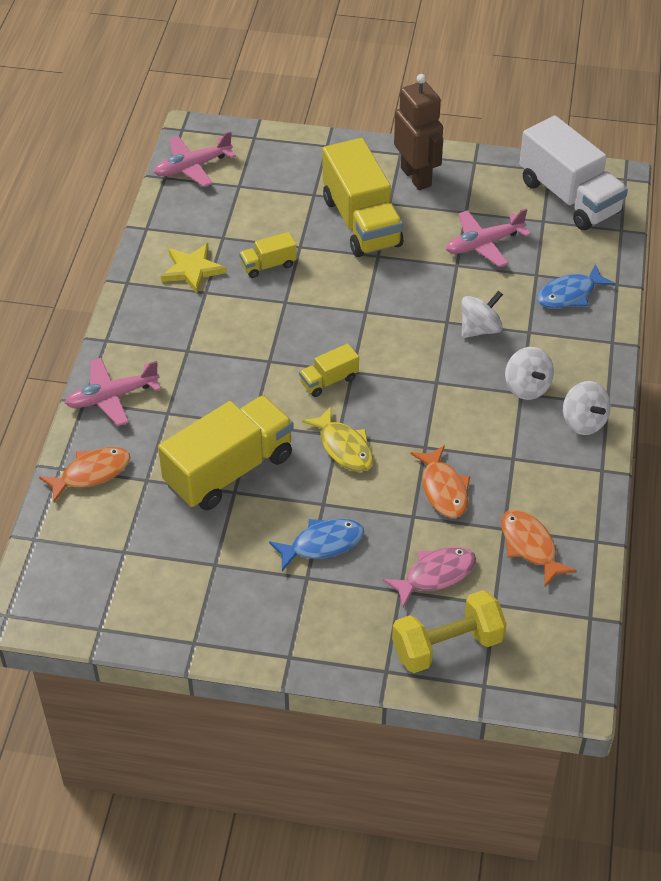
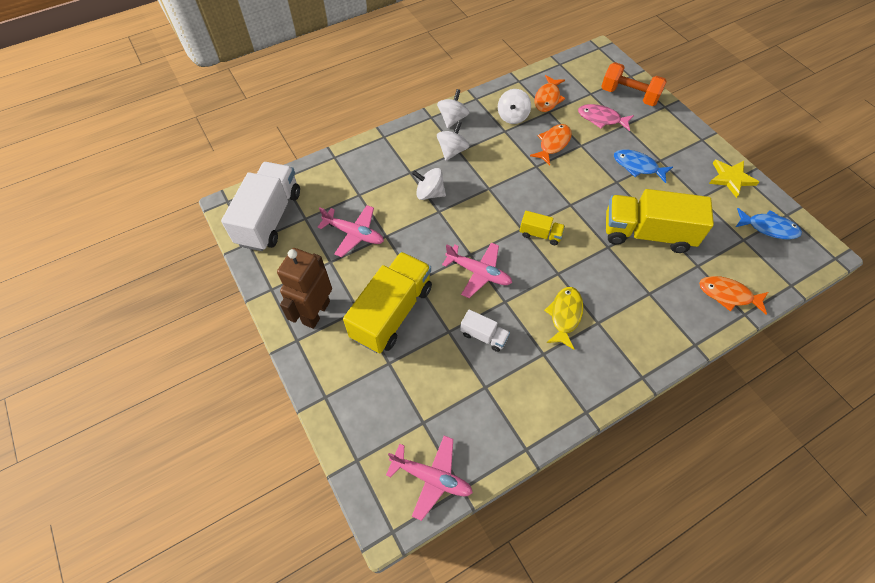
camera: 130 degrees left, 10 degrees up
pink plane [65,358,161,426] -> pink plane moved to [442,242,512,298]
yellow star [161,243,226,293] -> yellow star moved to [709,160,759,198]
yellow truck [239,232,297,278] -> white truck [460,309,510,352]
yellow fish [302,406,373,472] -> yellow fish moved to [544,287,583,350]
yellow dumbbell [392,590,507,673] -> orange dumbbell [601,62,667,106]
blue fish [537,264,616,308] -> blue fish moved to [736,208,802,239]
none -> white spinning top [498,89,531,124]

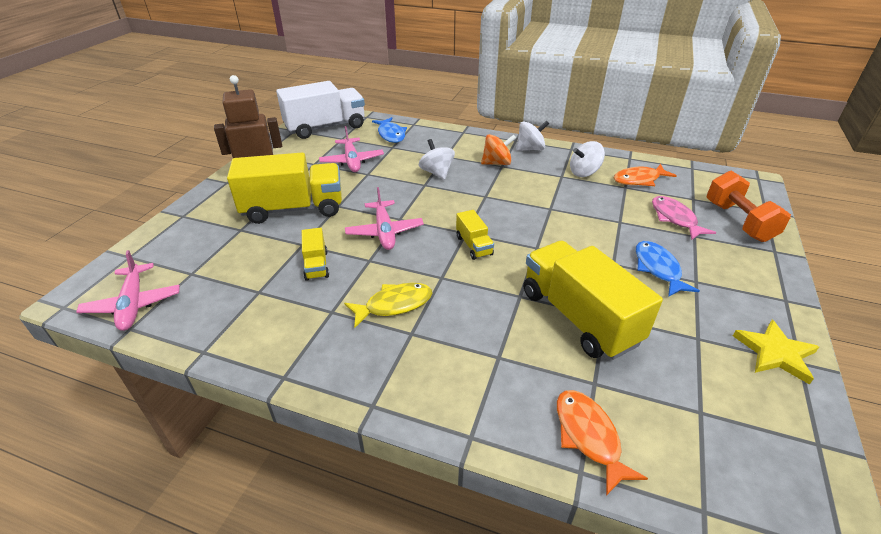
camera: 50 degrees right, 20 degrees down
white spinning top [437,121,469,161] -> orange spinning top [481,134,516,165]
white truck [460,309,510,352] -> yellow truck [302,228,329,281]
orange fish [530,124,572,165] -> none
blue fish [736,208,802,239] -> blue fish moved to [372,117,407,143]

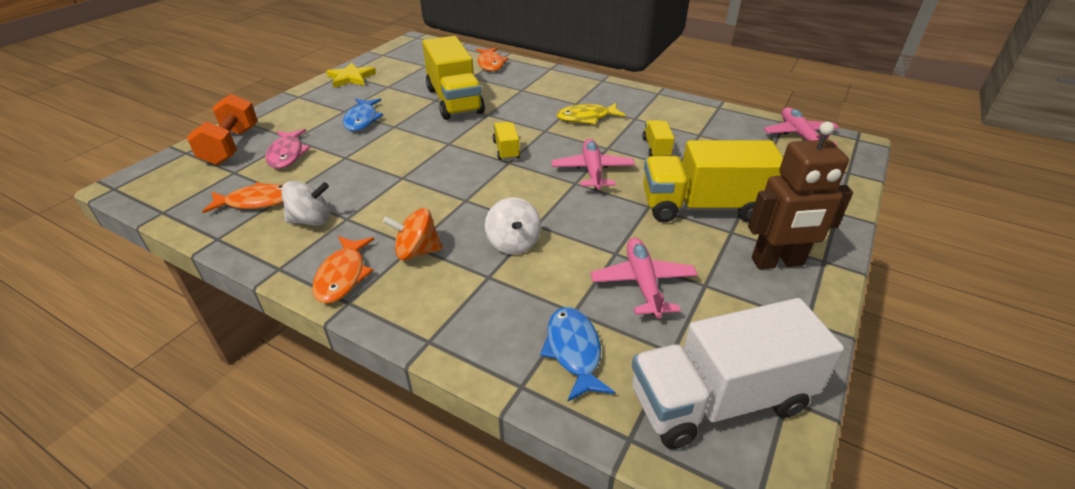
camera: 170 degrees left, 0 degrees up
white spinning top [516,121,549,151] -> orange fish [312,236,375,304]

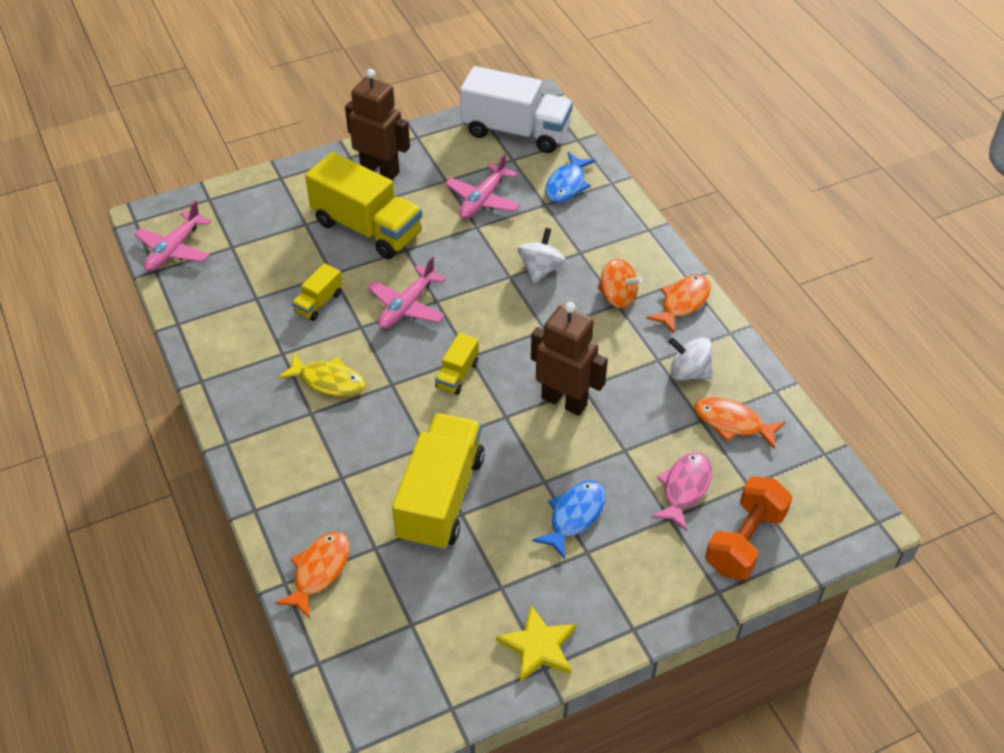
camera: 145 degrees left, 10 degrees up
none -> brown robot [531,302,608,416]

